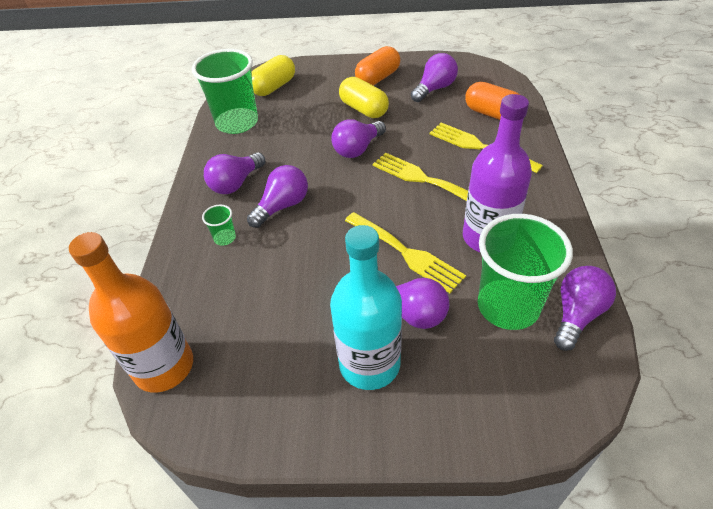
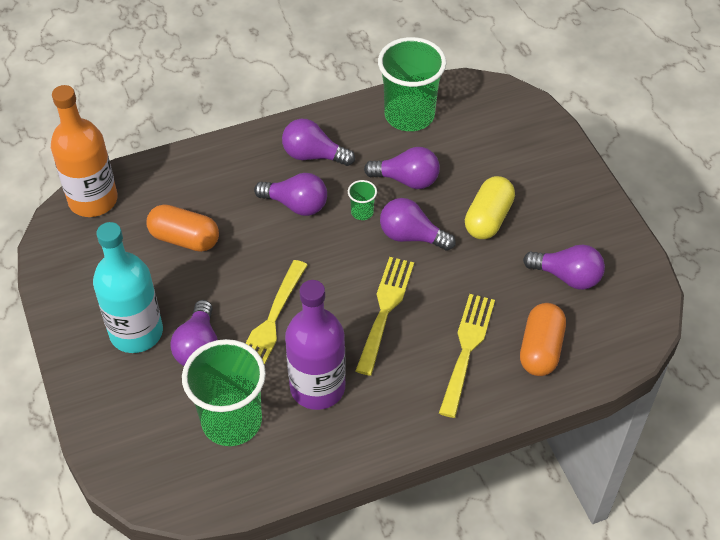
camera: 65 degrees right, 5 degrees up
green cup [202,205,236,246] -> green cup moved to [348,180,377,220]
yellow capsule [252,55,295,96] -> none
orange capsule [355,46,400,85] -> orange capsule moved to [147,204,219,252]
purple light bulb [554,266,616,351] -> purple light bulb moved to [364,147,440,189]

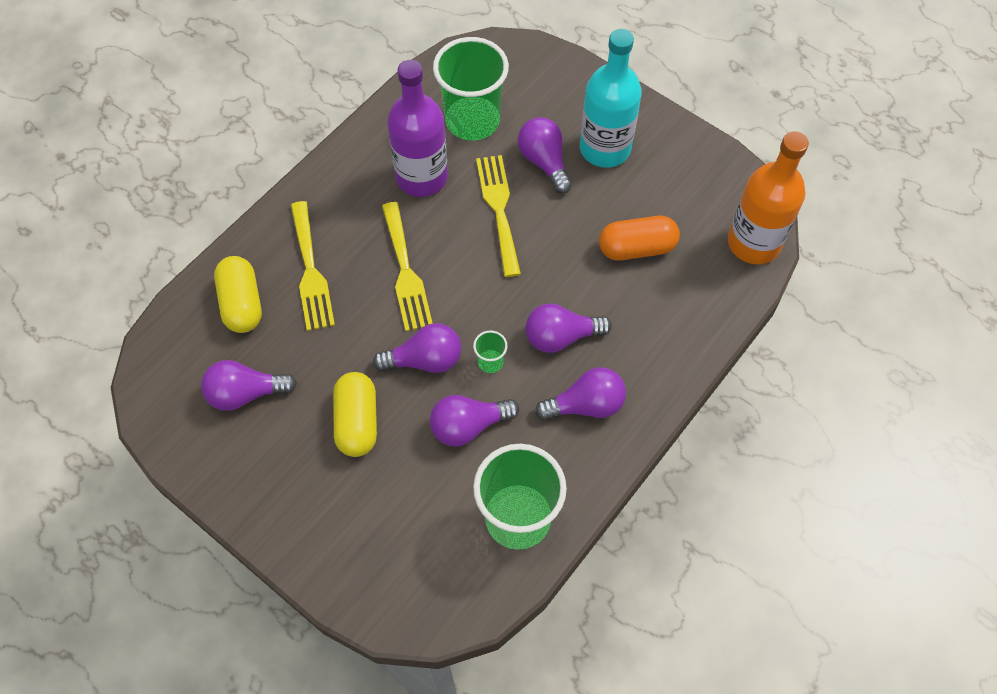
camera: 150 degrees right, 10 degrees up
orange capsule [520,303,566,376] -> yellow capsule [214,256,262,333]

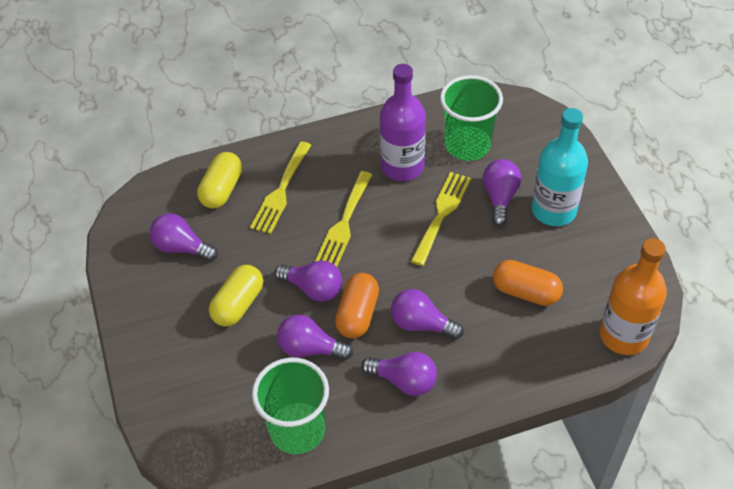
camera: 35 degrees right, 10 degrees down
green cup [473,330,508,373] -> orange capsule [335,273,379,338]

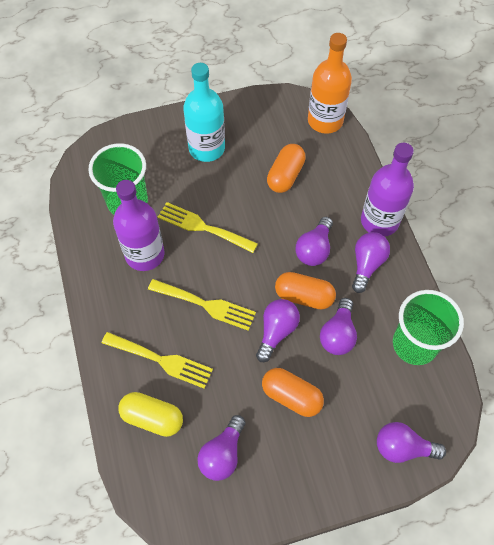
camera: 90 degrees left, 10 degrees up
yellow capsule [209,265,263,327] -> orange capsule [262,368,324,417]
purple light bulb [483,159,521,226] -> purple light bulb moved to [377,422,446,463]
none -> purple bottle [361,143,414,237]

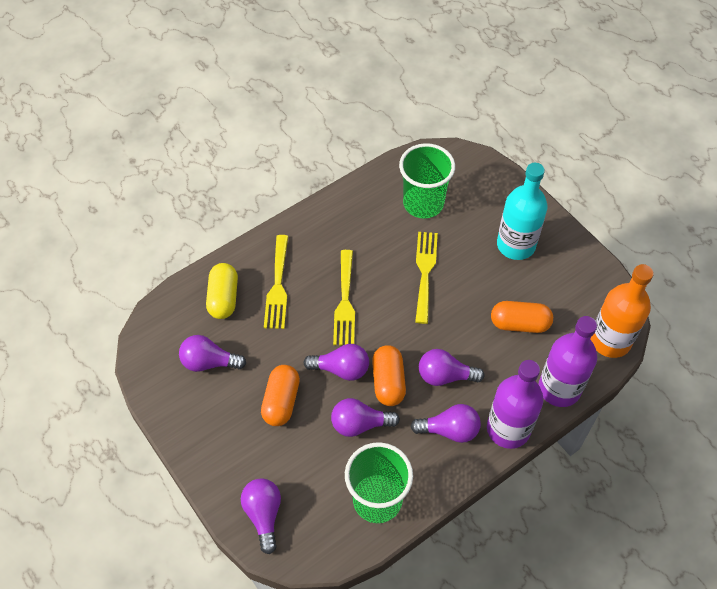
camera: 70 degrees right, 5 degrees down
purple bottle [113,180,165,271] -> purple bottle moved to [538,316,597,407]

